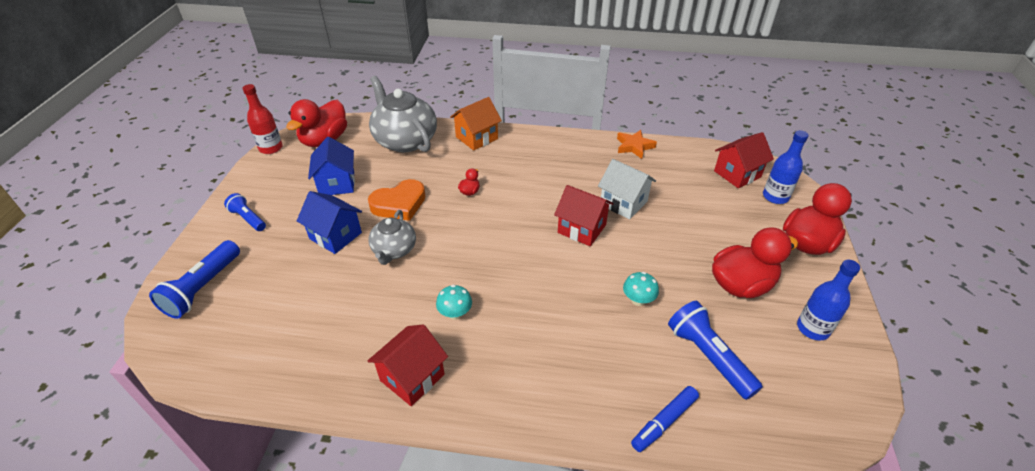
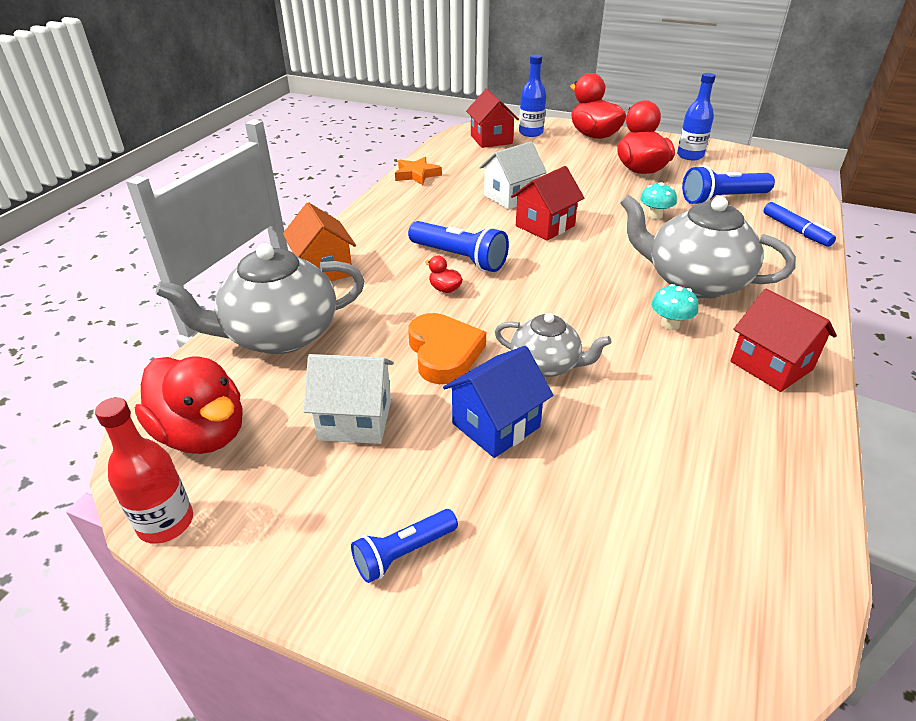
camera: 75 degrees left, 5 degrees down
blue flashlight [149,240,240,319] -> blue flashlight moved to [408,221,509,272]
blue house [308,137,355,195] -> white house [303,354,394,444]
none -> grey teapot [620,194,796,299]

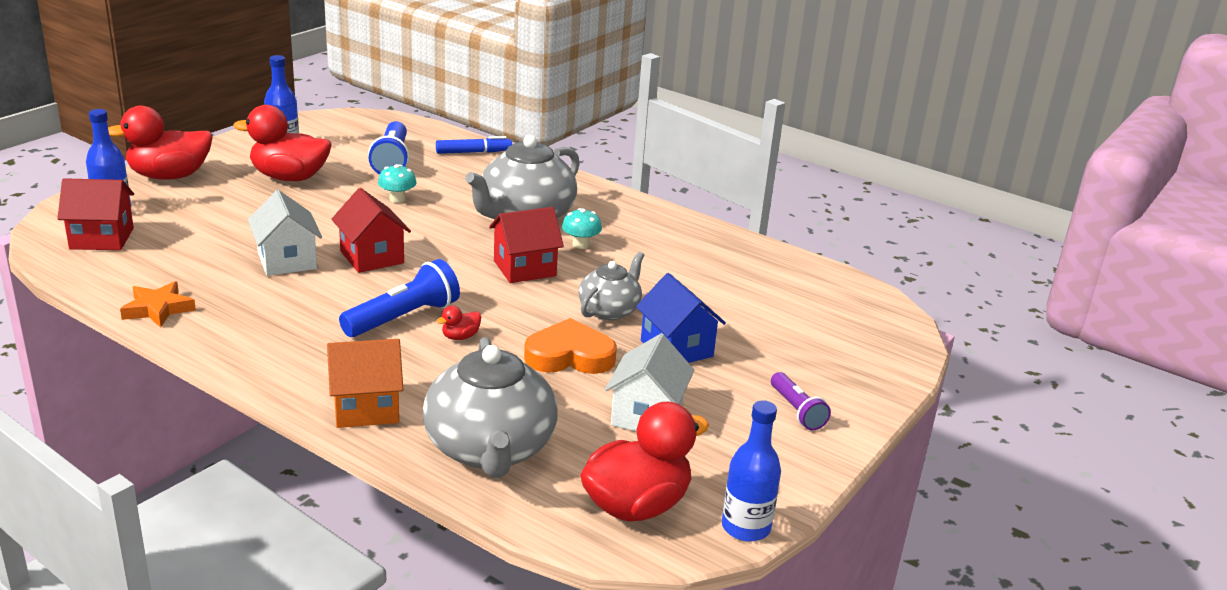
camera: 80 degrees left, 10 degrees down
red bottle [95,397,193,544] -> blue bottle [722,400,781,542]
blue flashlight [351,509,458,583] -> purple flashlight [771,372,831,430]
red house [730,289,837,392] -> red house moved to [489,207,564,283]

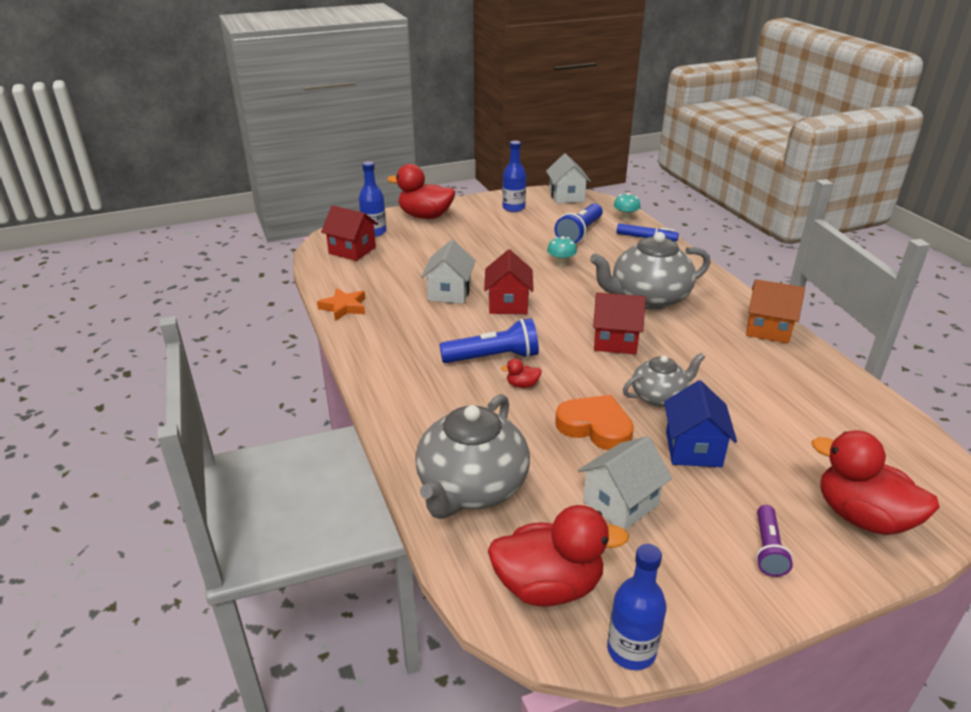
camera: 35 degrees right, 5 degrees up
red duck [233,105,332,181] -> red duck moved to [812,430,940,535]
orange house [327,339,403,428] -> orange house moved to [746,279,805,344]
turquoise mushroom [562,208,602,249] -> turquoise mushroom moved to [614,193,640,220]
none -> white house [546,153,591,204]

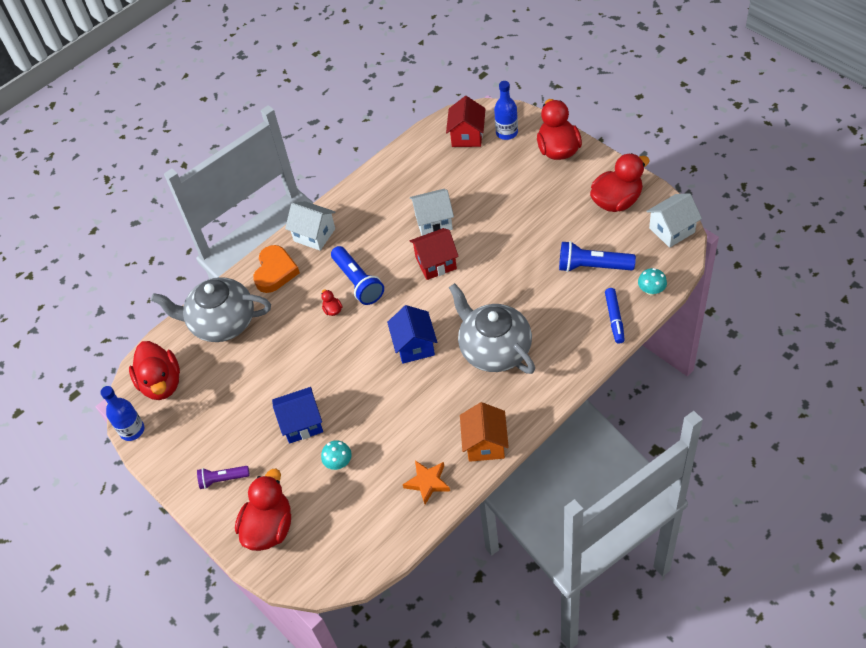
camera: 75 degrees right, 20 degrees up
orange star [317,288,365,321] -> orange star moved to [403,460,450,505]
blue bottle [502,141,526,212] -> red duck [590,153,650,212]
turquoise mushroom [547,236,577,267] -> turquoise mushroom moved to [321,440,352,470]
orange heart [555,395,634,450] -> orange heart moved to [253,245,300,293]
white house [578,436,672,530] -> white house moved to [285,201,335,251]
red house [593,292,646,354] -> blue house [387,305,437,364]
grey teapot [623,353,705,407] -> none

